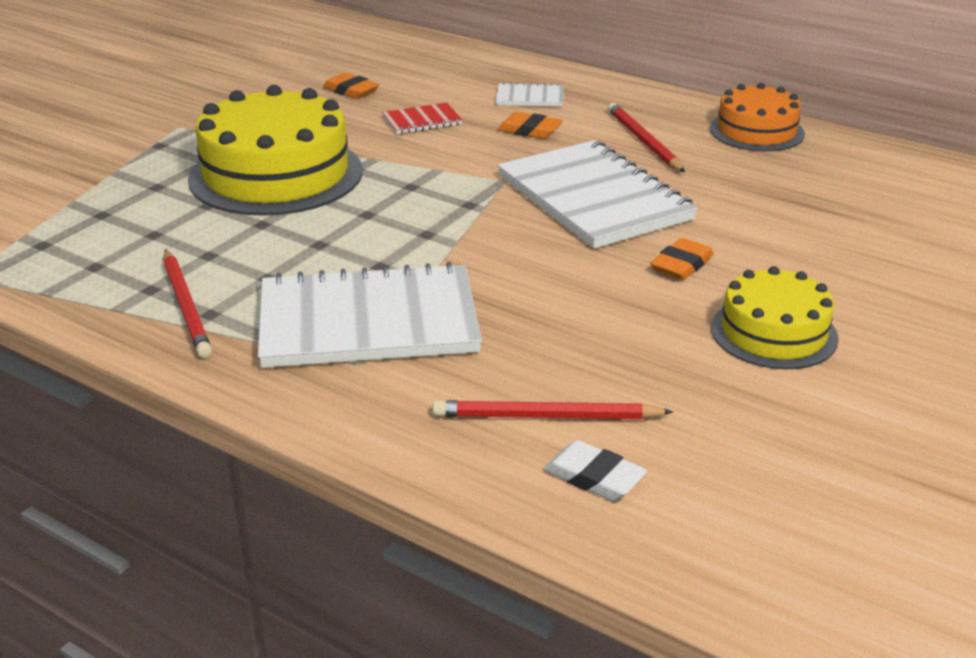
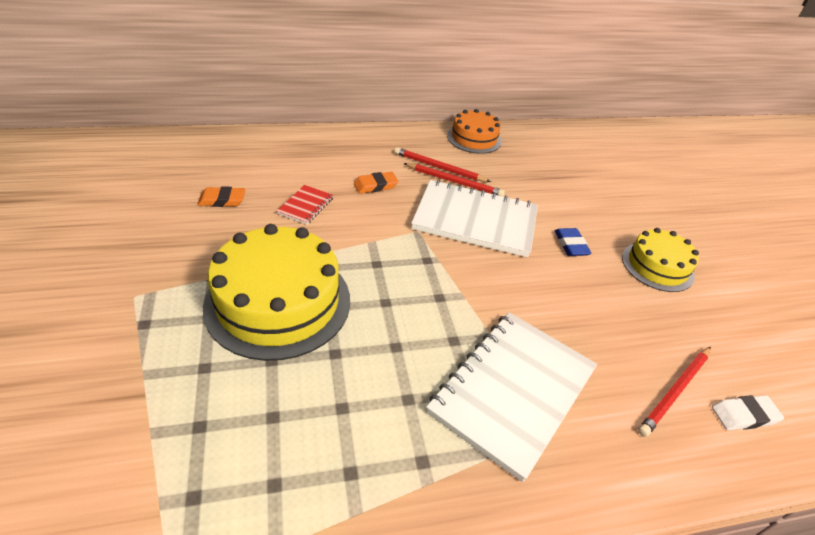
camera: 50 degrees left, 10 degrees up
red pencil [164,250,212,358] -> red pencil moved to [403,163,505,196]
white notebook [496,82,564,107] -> none
orange eraser [650,238,714,280] -> blue eraser [555,228,592,256]

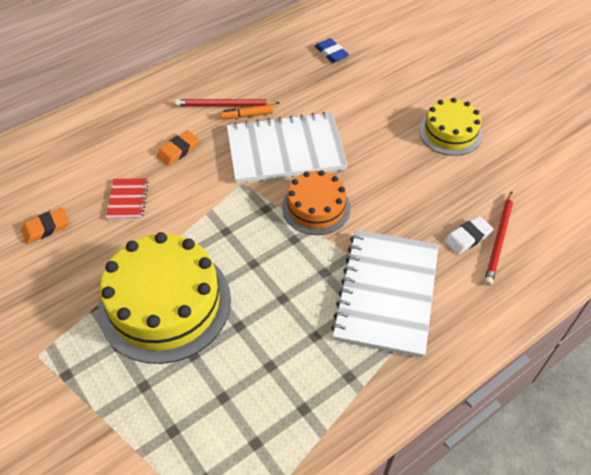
camera: 20 degrees left, 10 degrees up
red pencil [403,163,505,196] -> orange marker [220,105,273,119]
orange cake [447,109,501,154] -> orange cake moved to [282,170,351,235]
blue eraser [555,228,592,256] -> blue eraser moved to [315,38,349,63]
white eraser [712,395,784,430] -> white eraser moved to [444,216,493,255]

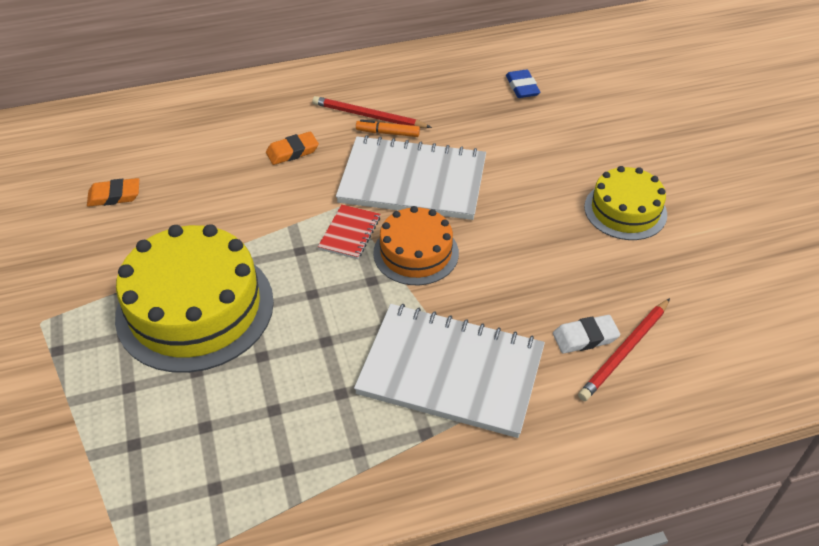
camera: 20 degrees right, 5 degrees down
red notebook [106,178,149,220] -> red notebook moved to [318,204,380,259]
white notebook [331,230,439,358] -> white notebook turned 75 degrees clockwise [354,304,545,438]

